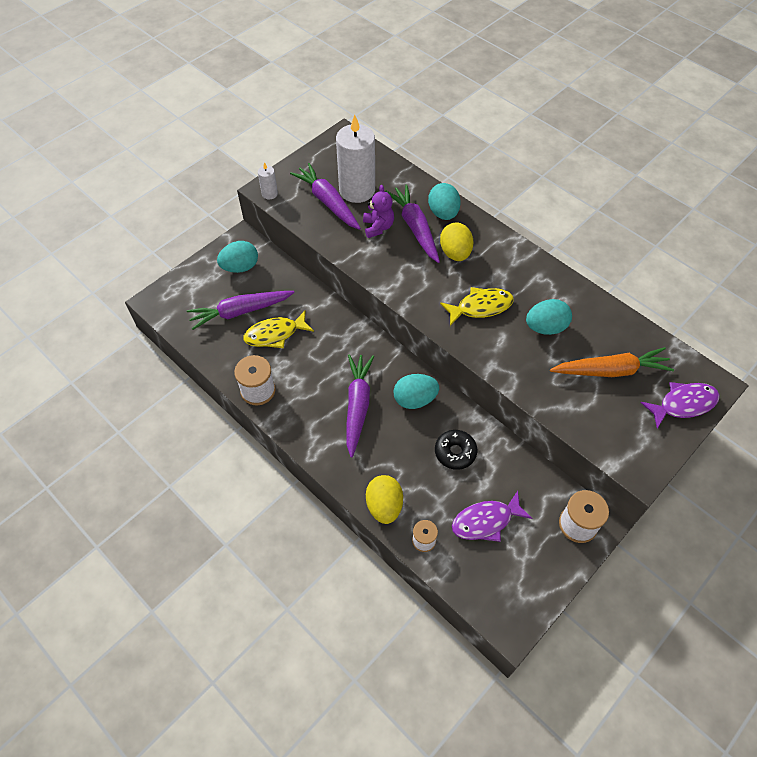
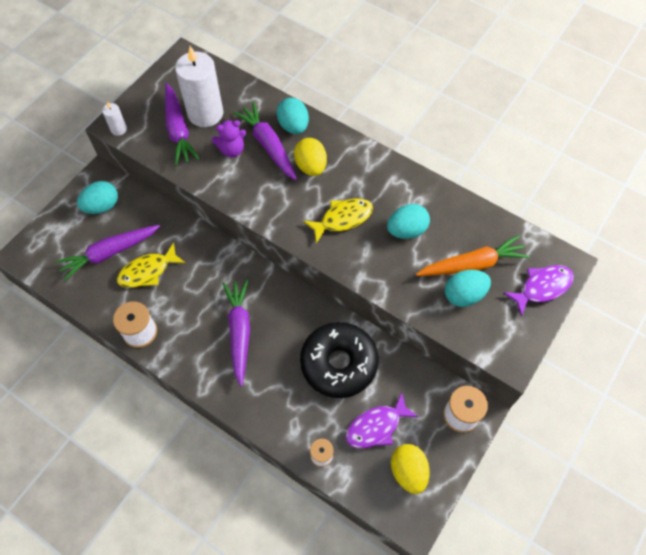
camera: 10 degrees left, 5 degrees up
purple carrot [290,163,361,230] -> purple carrot turned 150 degrees counterclockwise [165,83,200,166]
purple teddy bear [363,185,394,238] -> purple teddy bear turned 90 degrees clockwise [212,120,246,157]
yellow egg [366,475,403,524] -> yellow egg moved to [391,444,430,494]
turquoise egg [393,374,439,409] -> turquoise egg moved to [445,270,491,307]
black donut [435,430,478,470] -> black donut [300,322,379,398], size x1.92

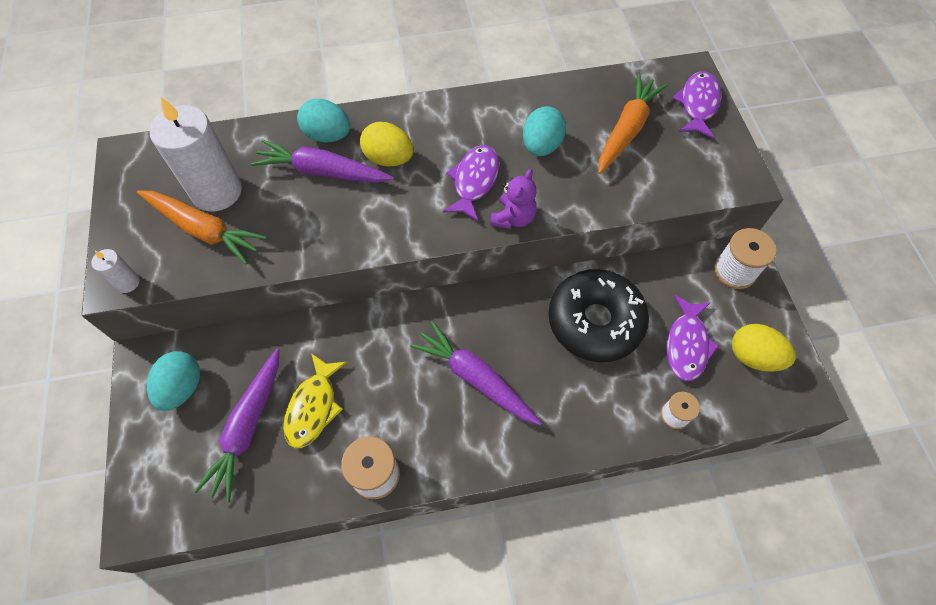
camera: 45 degrees left, 0 degrees up
purple carrot [165,83,200,166] -> orange carrot [137,190,267,264]
purple teddy bear [212,120,246,157] -> purple teddy bear moved to [490,169,537,229]
yellow fish [303,198,373,243] -> purple fish [443,145,499,221]
turquoise egg [445,270,491,307] -> none

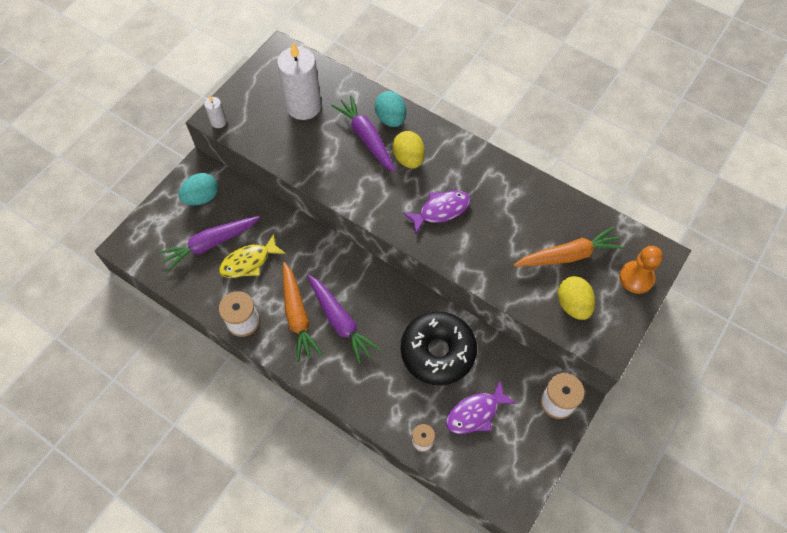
camera: 45 degrees right, 0 degrees up
orange carrot [137,190,267,264] -> orange carrot moved to [283,262,323,363]
purple carrot [410,321,542,425] -> purple carrot turned 150 degrees clockwise [307,274,380,364]
purple teddy bear [490,169,537,229] -> none
turquoise egg [523,106,566,156] -> none
purple fish [673,71,721,139] -> orange pawn [619,246,663,294]
yellow egg [732,324,796,372] -> yellow egg moved to [557,276,595,320]

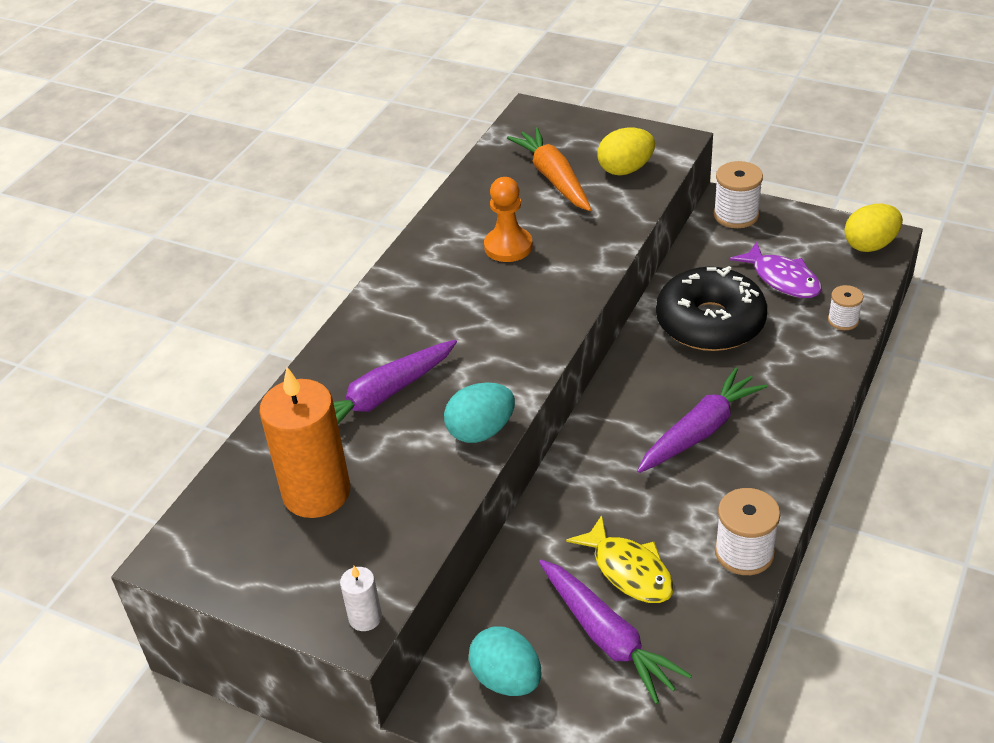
camera: 95 degrees left, 20 degrees down
white candle [277,42,321,120] -> orange candle [259,367,350,518]
orange carrot [283,262,323,363] -> none
turquoise egg [374,91,406,127] -> turquoise egg moved to [444,383,515,443]
yellow egg [392,131,425,169] -> yellow egg moved to [844,204,903,252]
purple fish [403,191,471,234] -> none
orange pawn [619,246,663,294] -> orange pawn moved to [484,177,533,262]

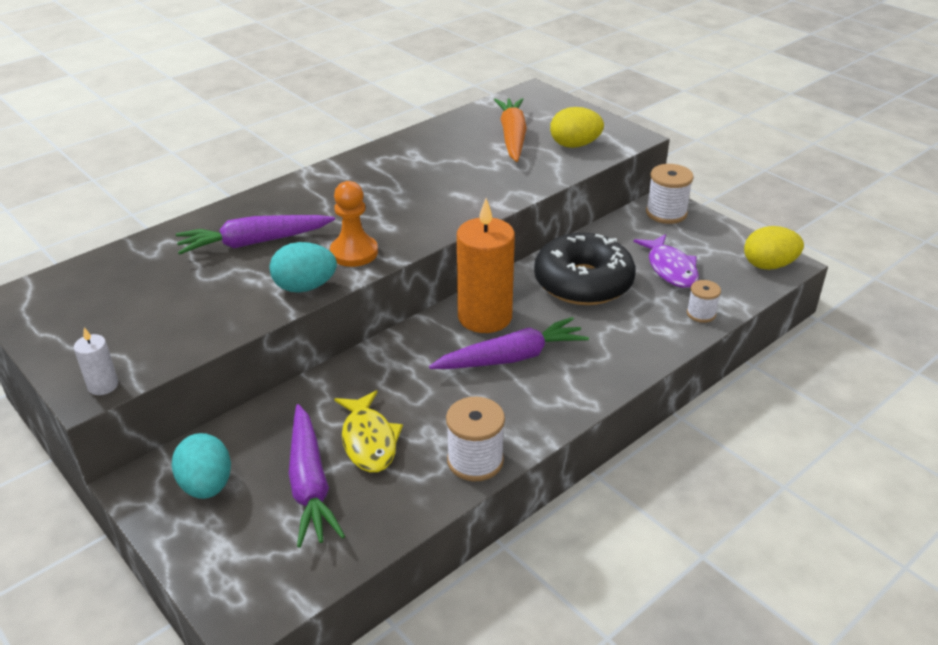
camera: 20 degrees right, 5 degrees down
orange candle [259,367,350,518] -> orange candle moved to [457,198,515,333]
orange pawn [484,177,533,262] -> orange pawn moved to [330,181,378,267]

